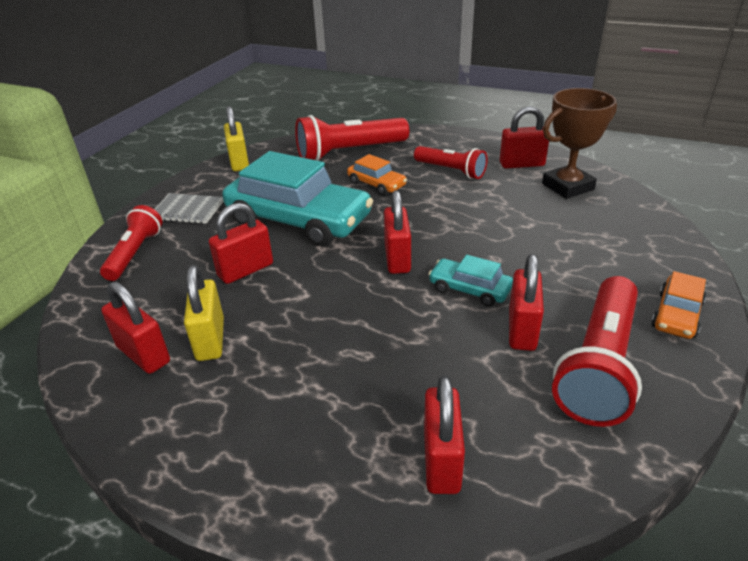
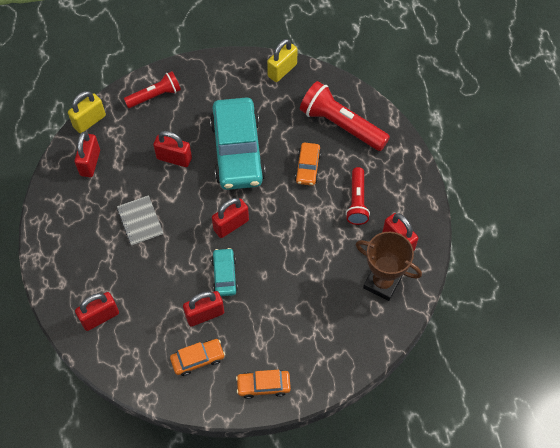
camera: 55 degrees right, 25 degrees up
grey notebook [154,193,224,224] -> grey notebook moved to [117,195,163,245]
yellow padlock [184,265,224,361] -> yellow padlock moved to [68,91,106,133]
red flashlight [552,276,642,427] -> orange car [170,339,225,376]

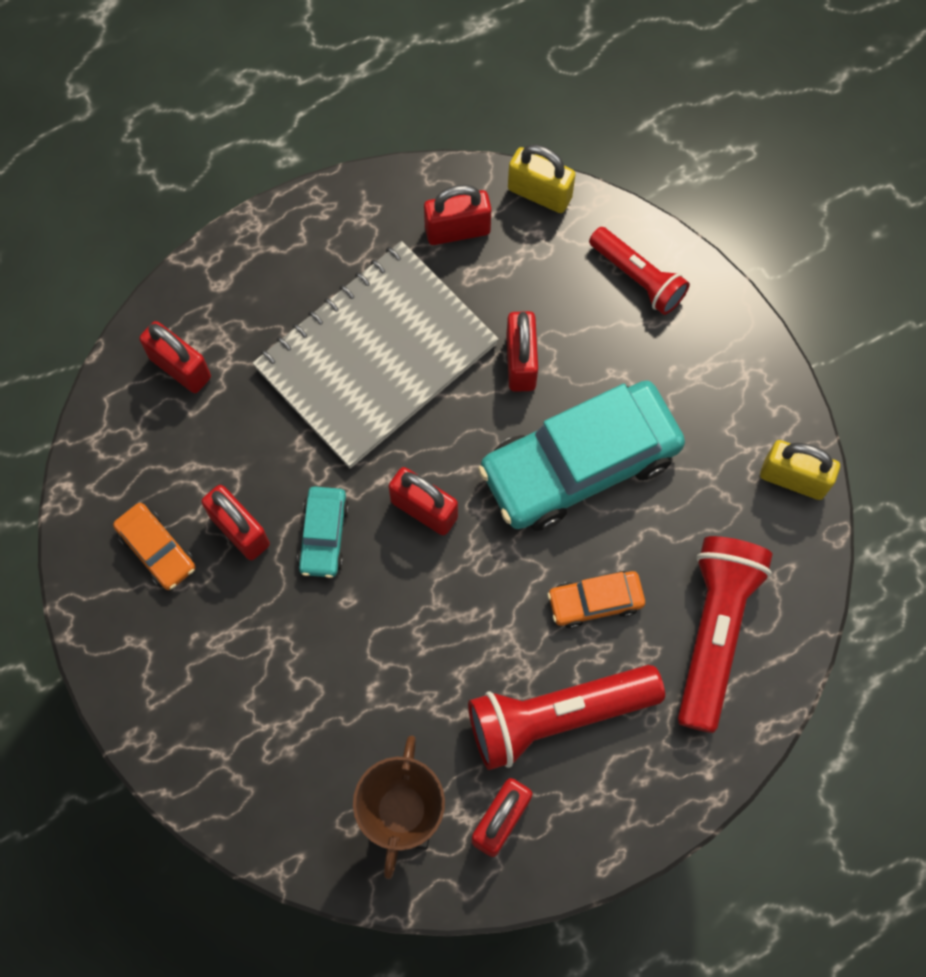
camera: 70 degrees right, 10 degrees up
grey notebook [117,195,163,245] -> grey notebook [252,241,499,468], size x2.36
turquoise car [212,248,238,296] -> turquoise car turned 120 degrees clockwise [297,486,349,578]
orange car [236,370,291,399] -> none
red flashlight [346,167,370,225] -> red flashlight [468,665,665,770], size x1.61

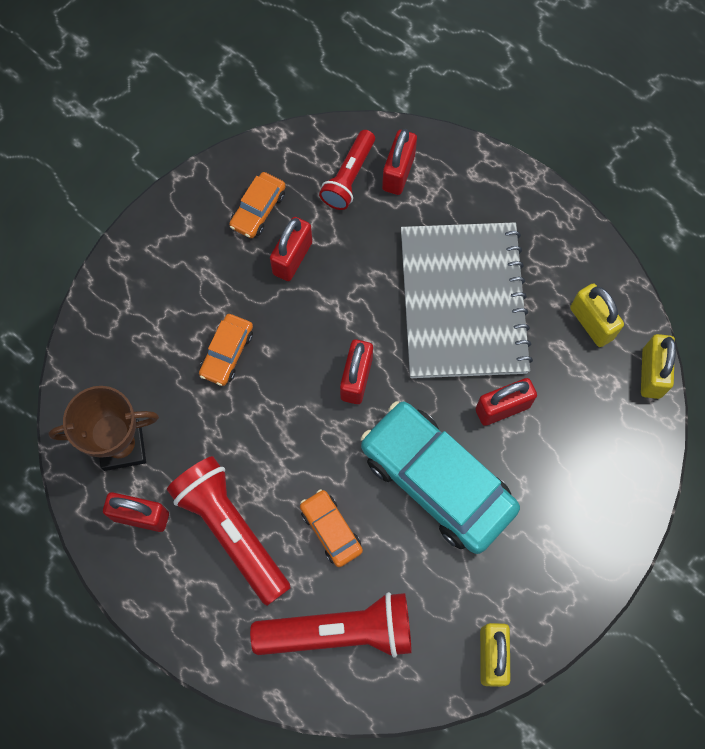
camera: 70 degrees right, 0 degrees up
grey notebook [252,241,499,468] -> grey notebook turned 60 degrees clockwise [401,222,533,378]
turquoise car [297,486,349,578] -> none
red padlock [424,185,491,245] -> yellow padlock [570,283,624,347]
red flashlight [589,227,690,315] -> red flashlight moved to [319,130,375,210]
none -> orange car [199,314,253,386]

